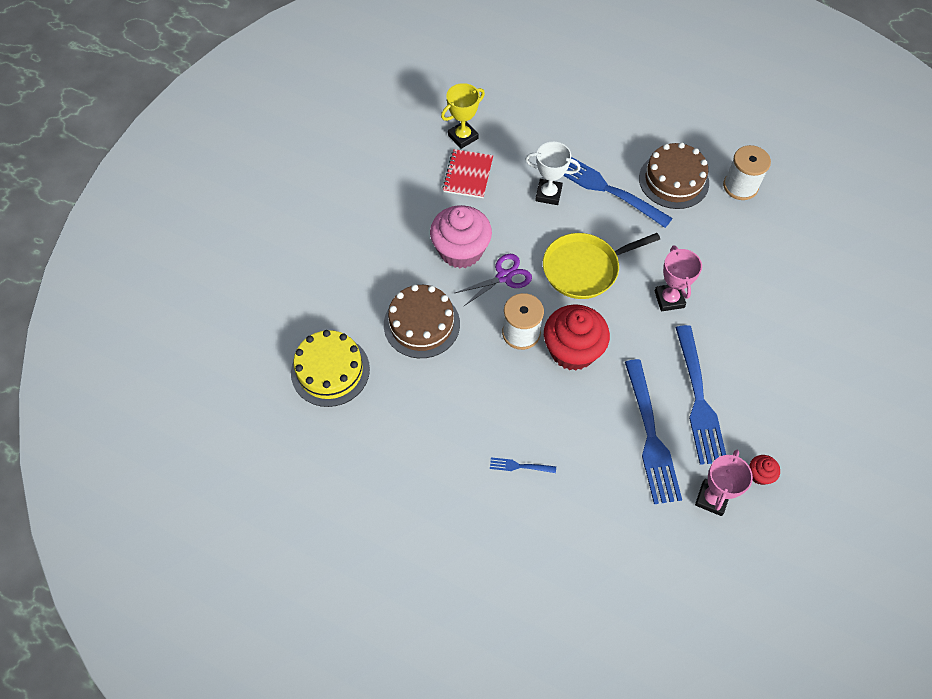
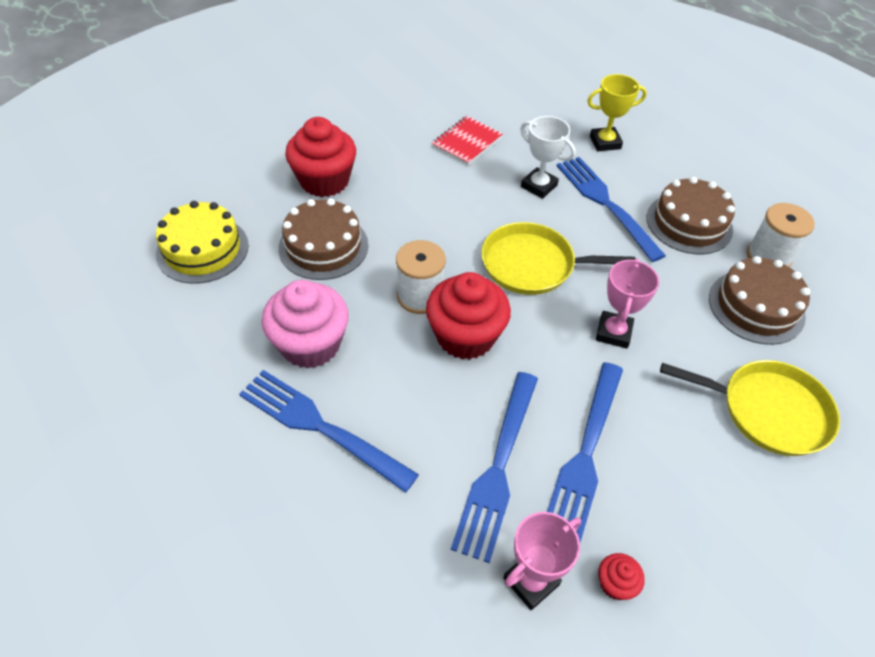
camera: 25 degrees right, 10 degrees down
pink cupcake [430,205,492,268] -> pink cupcake moved to [262,280,349,369]
yellow trophy [441,83,485,149] -> yellow trophy moved to [587,74,647,151]
purple scissors [455,254,532,307] -> none
blue fork [490,457,556,473] -> blue fork [239,370,419,493], size x2.36
none -> red cupcake [285,117,356,197]
none -> yellow pan [660,360,840,456]
none -> brown cake [709,256,810,345]

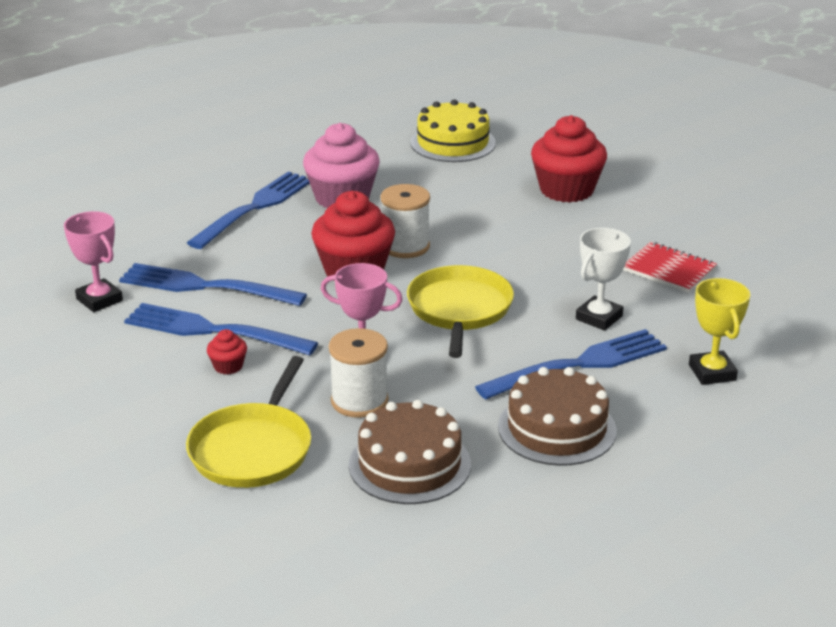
camera: 90 degrees right, 20 degrees down
brown cake [278,198,368,280] -> none
red cupcake [598,553,645,600] -> red cupcake moved to [207,329,247,374]
white spool [746,203,815,267] -> white spool moved to [329,328,388,418]

